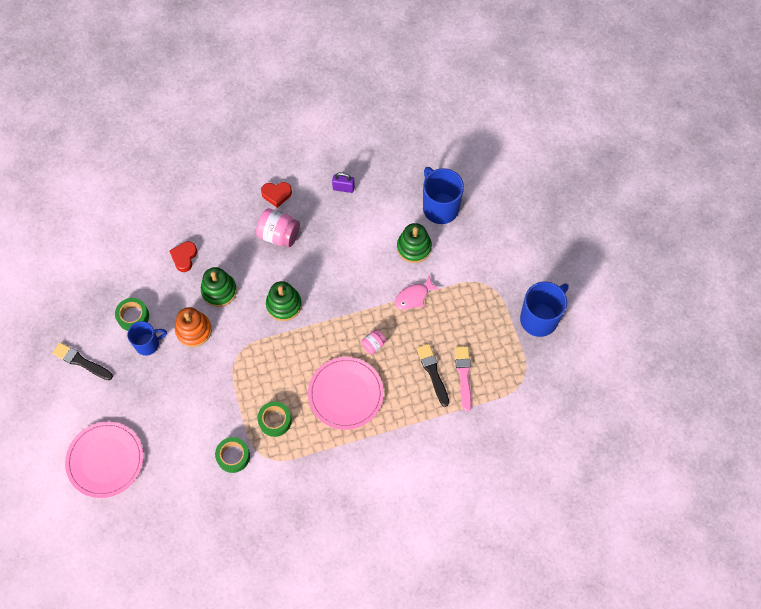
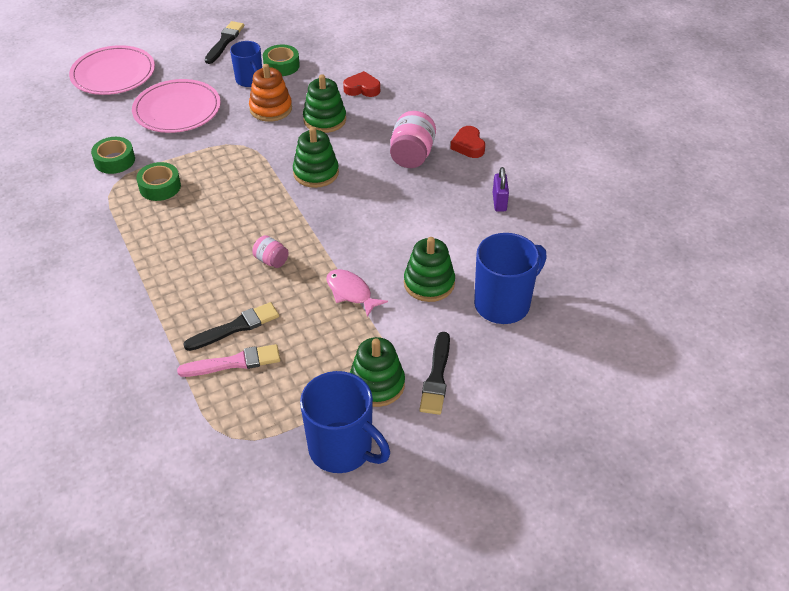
camera: 80 degrees right, 20 degrees down
pink plate [308,357,384,430] -> pink plate moved to [132,79,221,133]
none -> green stacking toy [350,337,405,407]
none -> black brush [419,332,450,415]

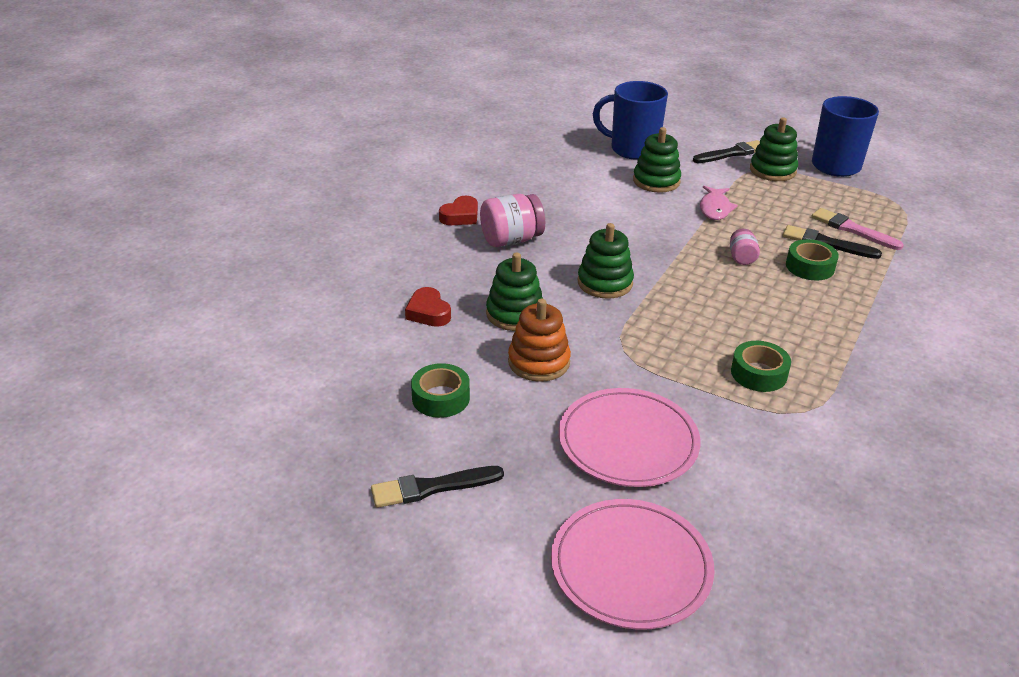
camera: 125 degrees left, 10 degrees down
green tape [91,137,135,174] -> green tape moved to [786,239,839,280]
blue mug [230,41,262,87] -> none
purple padlock [493,167,509,212] -> none

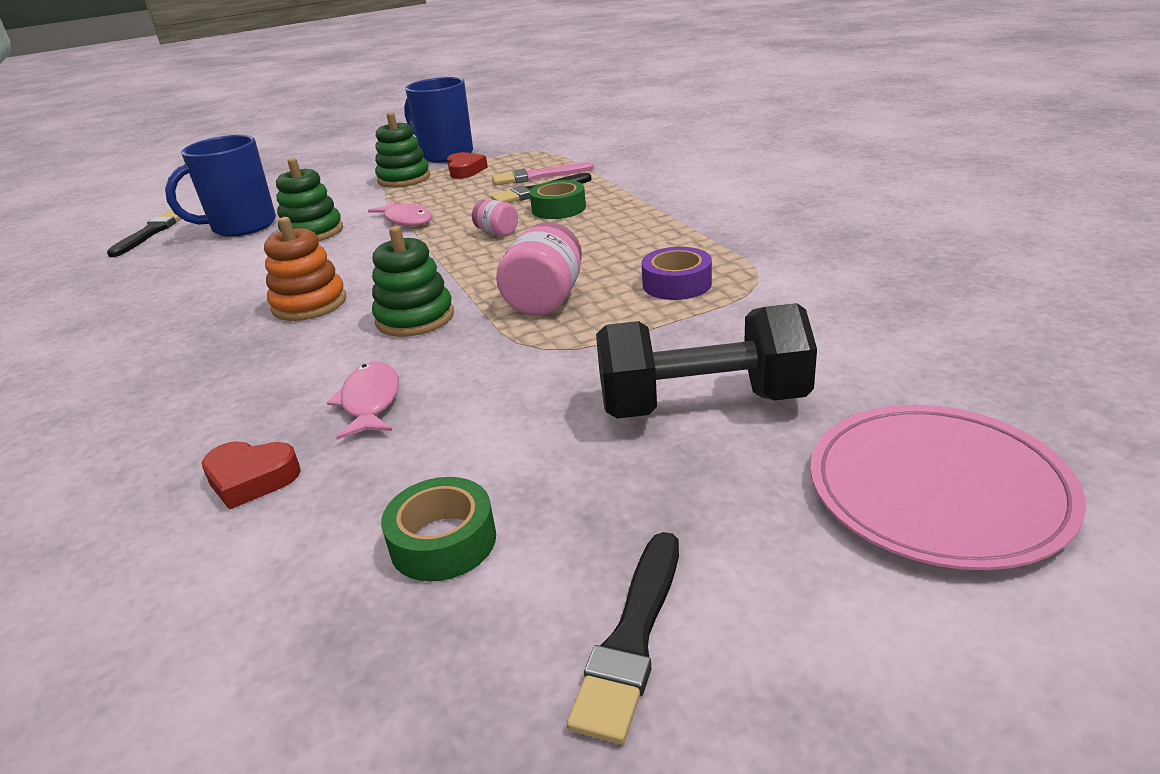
camera: 50 degrees left, 5 degrees down
red heart [439,196,478,225] -> red heart moved to [447,152,488,179]
pink jar [480,194,545,247] -> pink jar moved to [496,222,582,316]
green stacking toy [486,252,543,331] -> pink fish [327,362,399,440]
orange stacking toy [508,299,571,382] -> orange stacking toy moved to [264,217,346,321]
pink plate [559,388,701,487] -> black dumbbell [596,303,817,419]
black brush [693,140,760,163] -> black brush moved to [107,210,186,257]
green tape [731,341,791,392] -> purple tape [641,247,712,300]

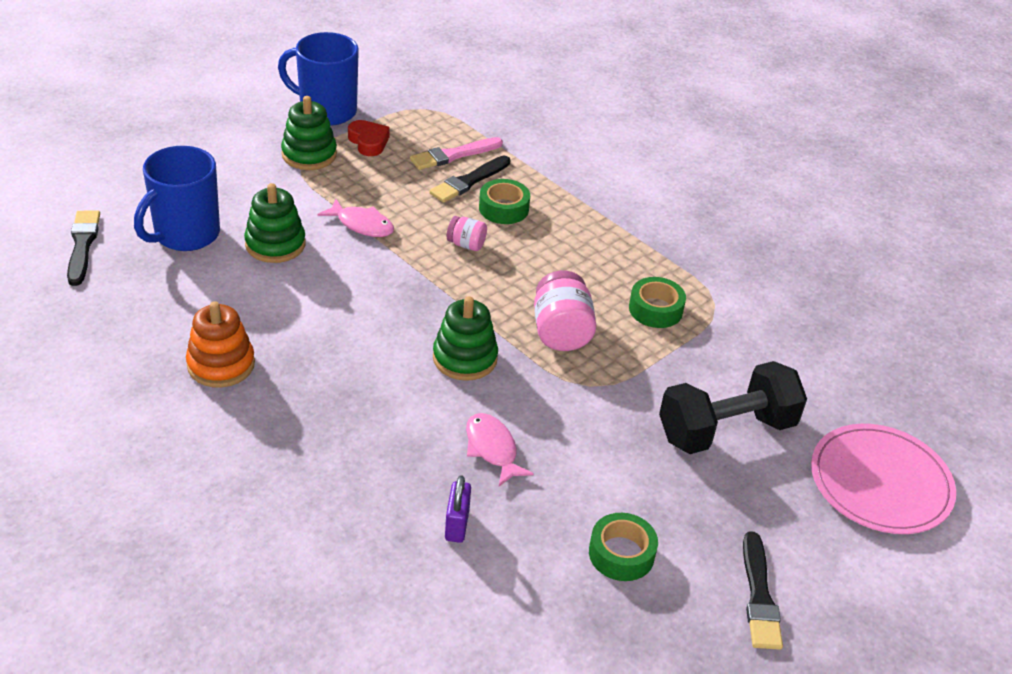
camera: 25 degrees left, 10 degrees up
red heart [202,441,301,510] -> purple padlock [445,475,471,543]
orange stacking toy [264,217,346,321] -> orange stacking toy moved to [186,301,255,388]
purple tape [641,247,712,300] -> green tape [629,277,686,328]

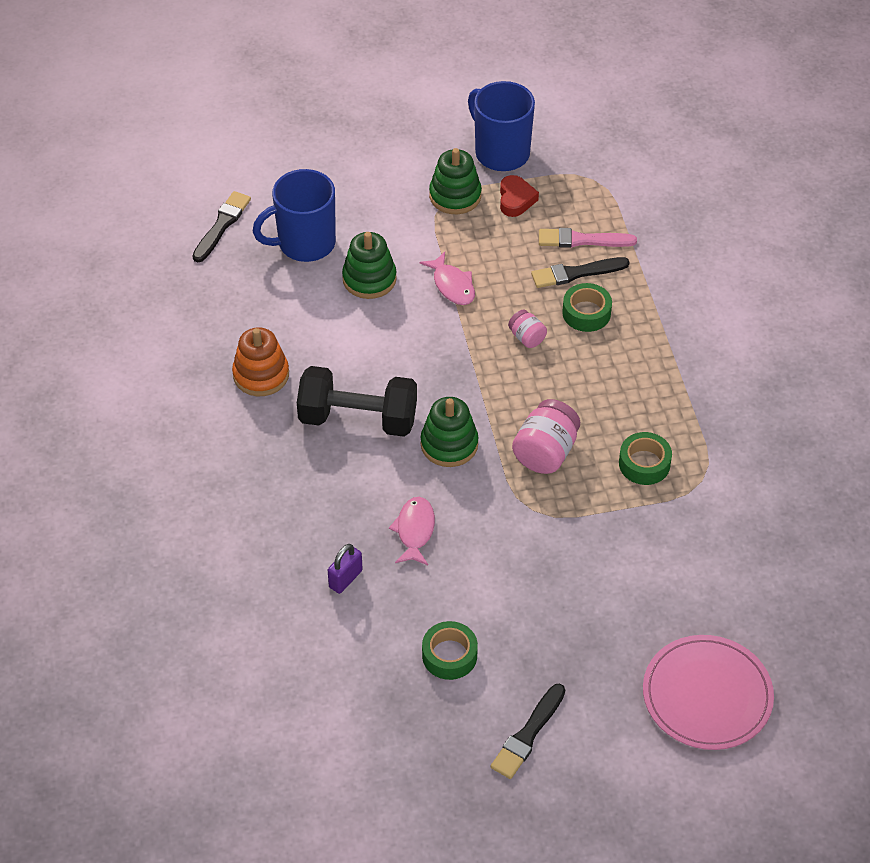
camera: 35 degrees right, 10 degrees up
black dumbbell [659,361,807,454] -> black dumbbell moved to [297,366,417,437]

